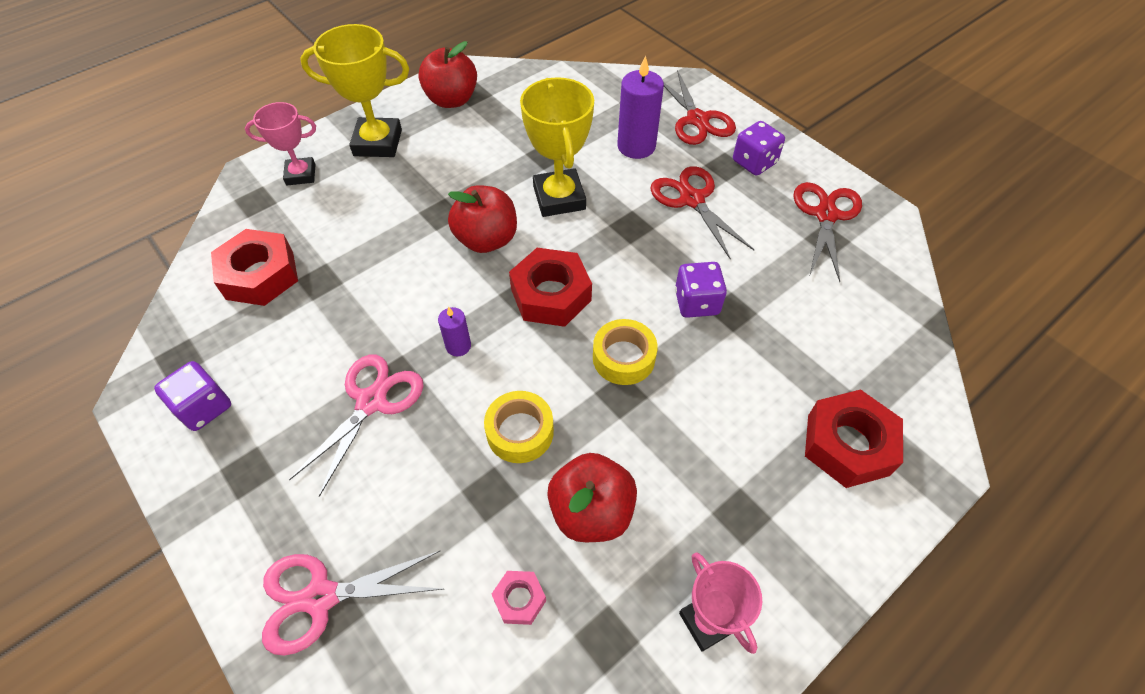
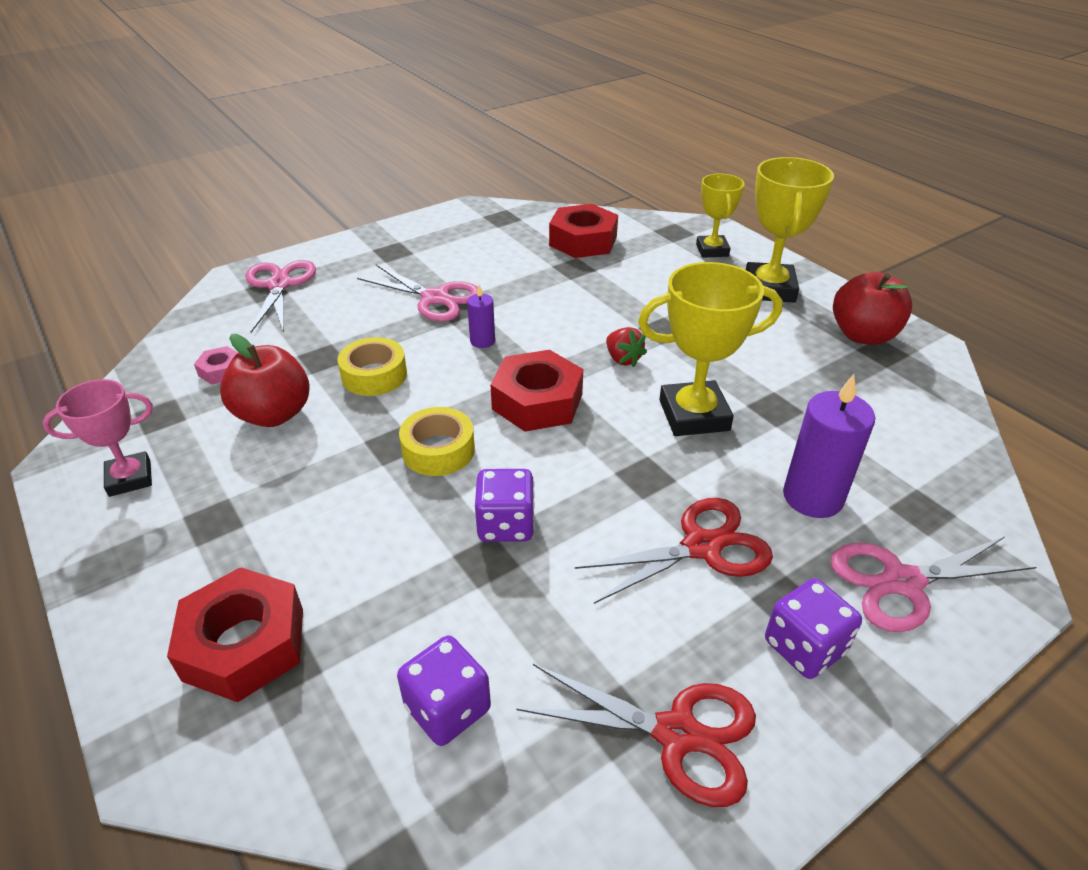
camera: 95 degrees right, 15 degrees down
purple dice [154,361,231,431] -> purple dice moved to [397,636,491,746]
pink trophy [245,102,316,185] -> yellow trophy [696,174,745,258]
red apple [448,185,517,253] -> red strawberry [606,327,647,367]
red scissors [664,70,736,145] -> pink scissors [831,537,1036,632]

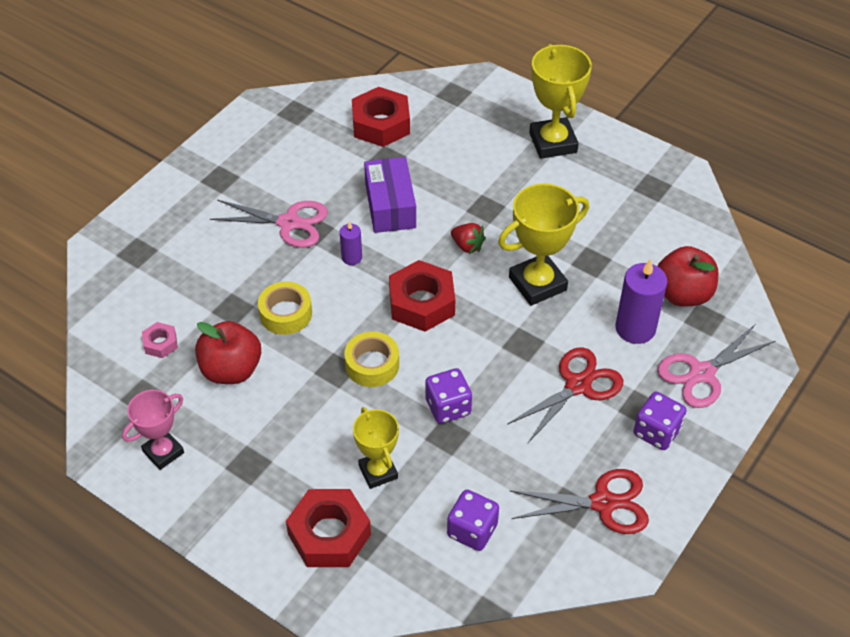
camera: 20 degrees left, 10 degrees up
pink scissors [245,260,316,332] -> none
yellow trophy [696,174,745,258] -> yellow trophy moved to [353,407,399,489]
red apple [833,272,912,345] -> red apple moved to [658,246,718,307]
none -> purple box [364,157,416,233]

